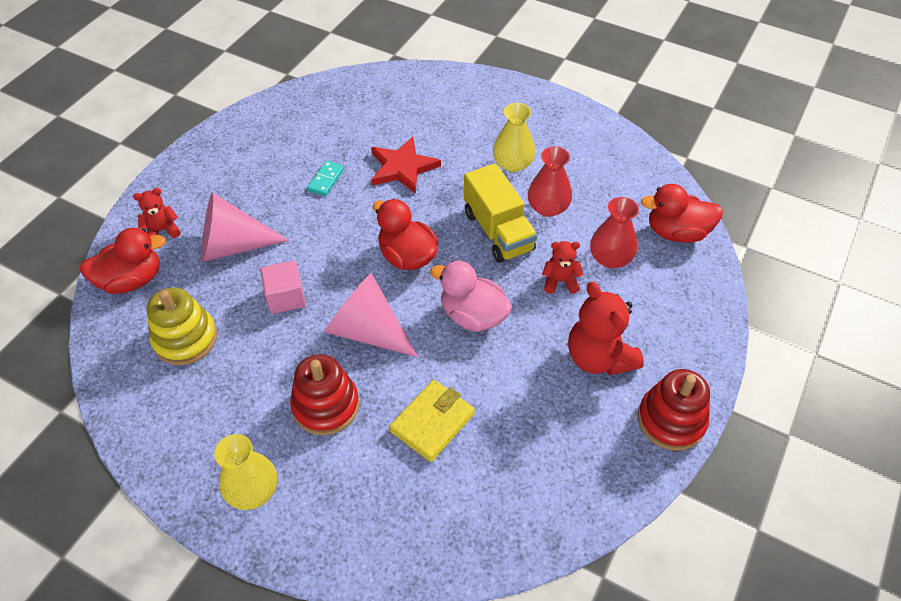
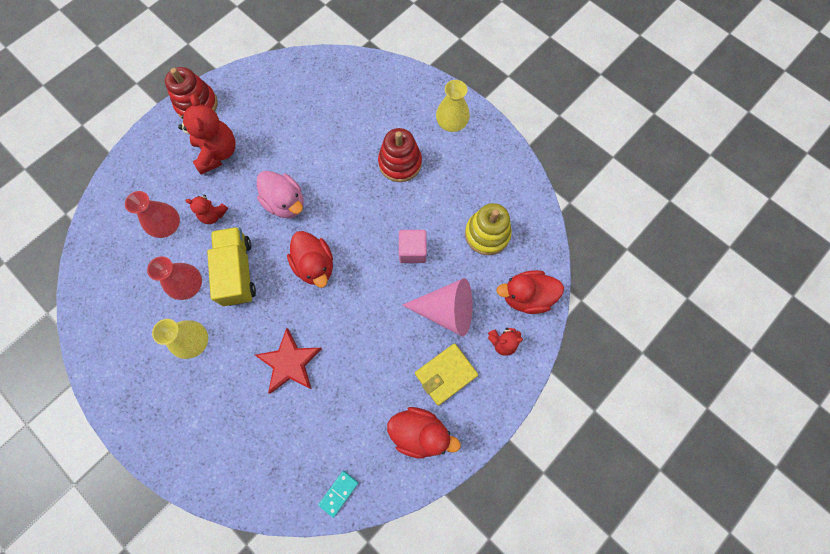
camera: 165 degrees left, 20 degrees up
turquoise domino [307,161,344,196] -> turquoise domino moved to [318,471,358,518]
pink cone [325,273,418,357] -> none
yellow wallet [389,380,475,462] -> yellow wallet moved to [415,343,478,406]
red duck [641,184,723,243] -> red duck moved to [387,407,461,459]

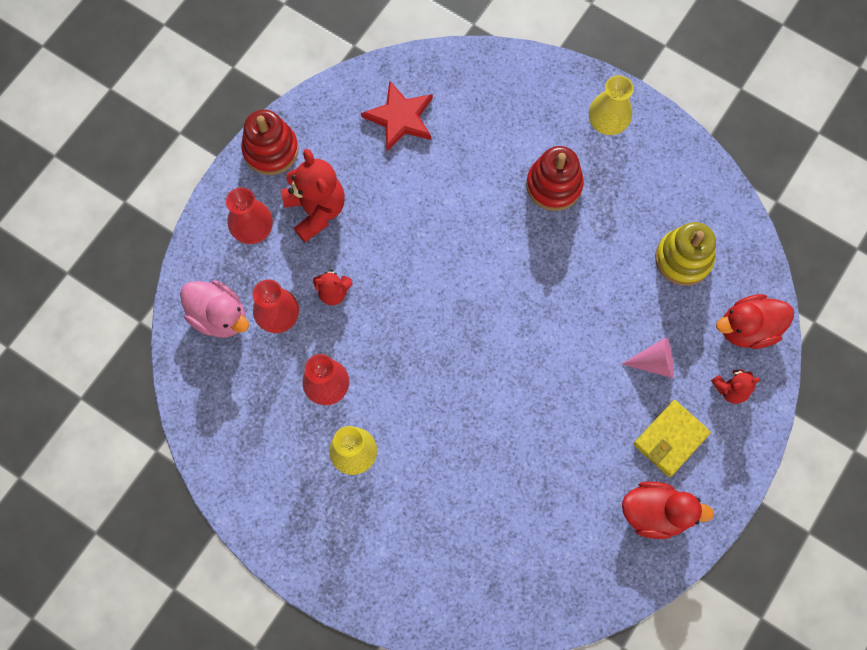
camera: 10 degrees left, 0 degrees up
yellow truck [207,227,256,306] -> none
red star [255,328,322,394] -> red star moved to [361,80,433,151]
pink duck [257,171,304,218] -> pink duck moved to [180,280,249,338]
red duck [287,231,333,288] -> none
turquoise domino [318,471,358,518] -> none
pink cube [399,230,427,263] -> none
pink cone [402,278,473,336] -> pink cone [622,337,674,378], size x0.59
none -> red vase [226,187,273,244]

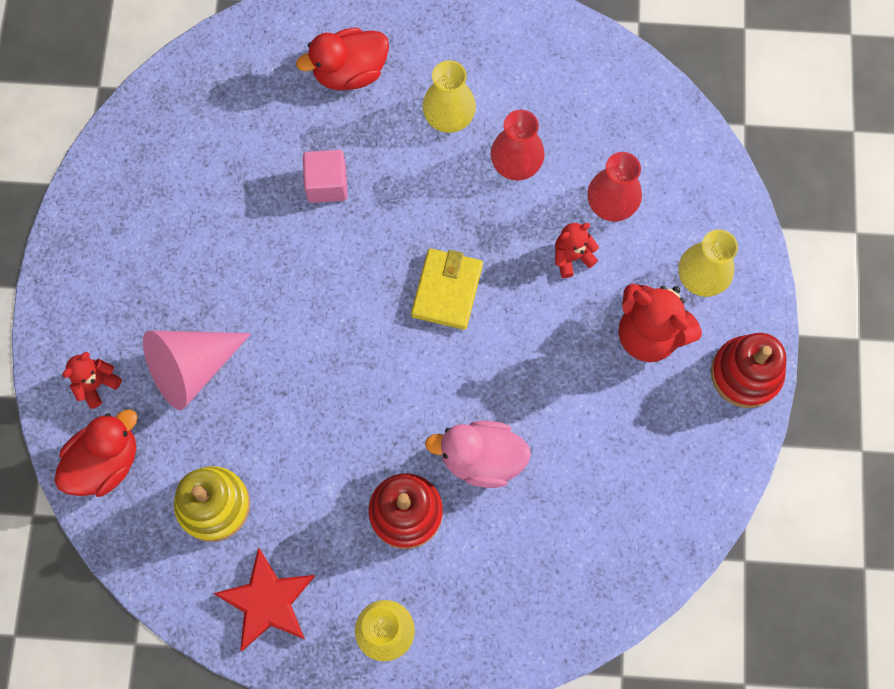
camera: 150 degrees right, 0 degrees up
pink duck [180,280,249,338] -> pink duck moved to [425,421,531,488]
red vase [226,187,273,244] -> yellow vase [679,229,738,297]
red star [361,80,433,151] -> red star moved to [213,548,315,651]
pink cone [622,337,674,378] -> pink cone [143,330,251,410], size x1.70
red duck [622,482,714,539] -> red duck moved to [296,28,389,90]
yellow wallet [634,400,711,477] -> yellow wallet moved to [411,248,483,330]
none -> pink cube [303,150,348,203]

